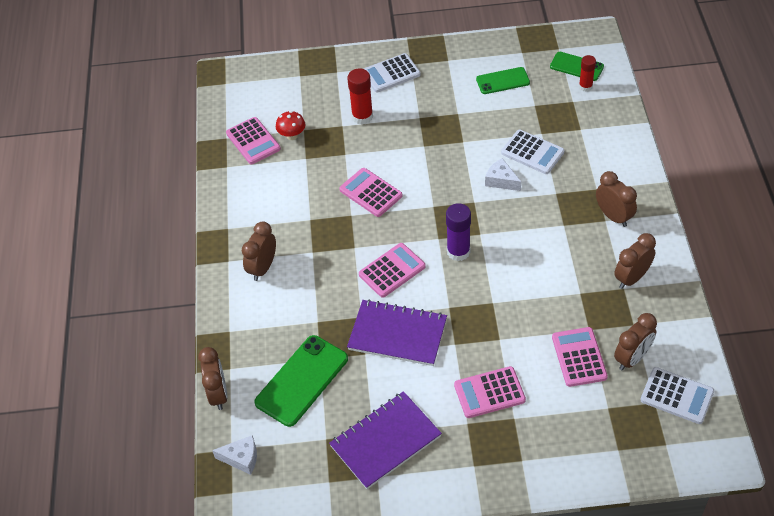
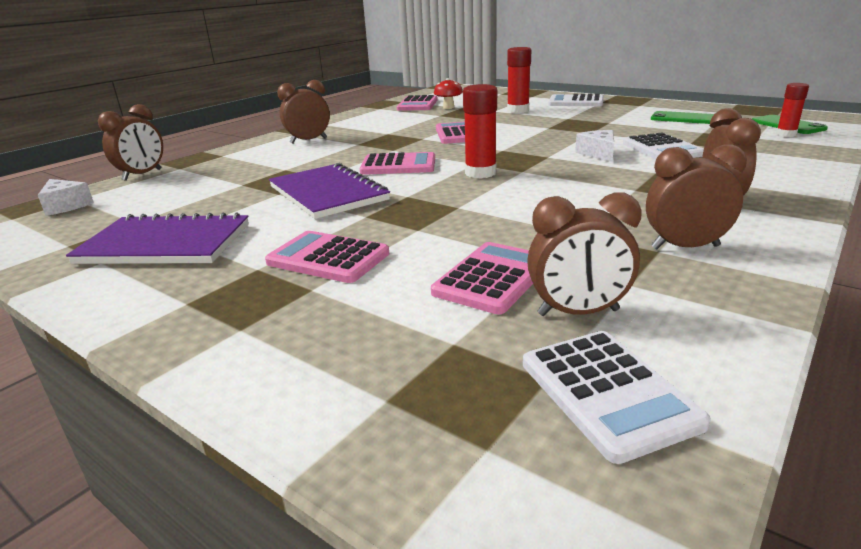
camera: 40 degrees right, 25 degrees down
green phone [254,335,348,427] -> none
purple glue stick [446,203,471,261] -> red glue stick [463,84,497,178]

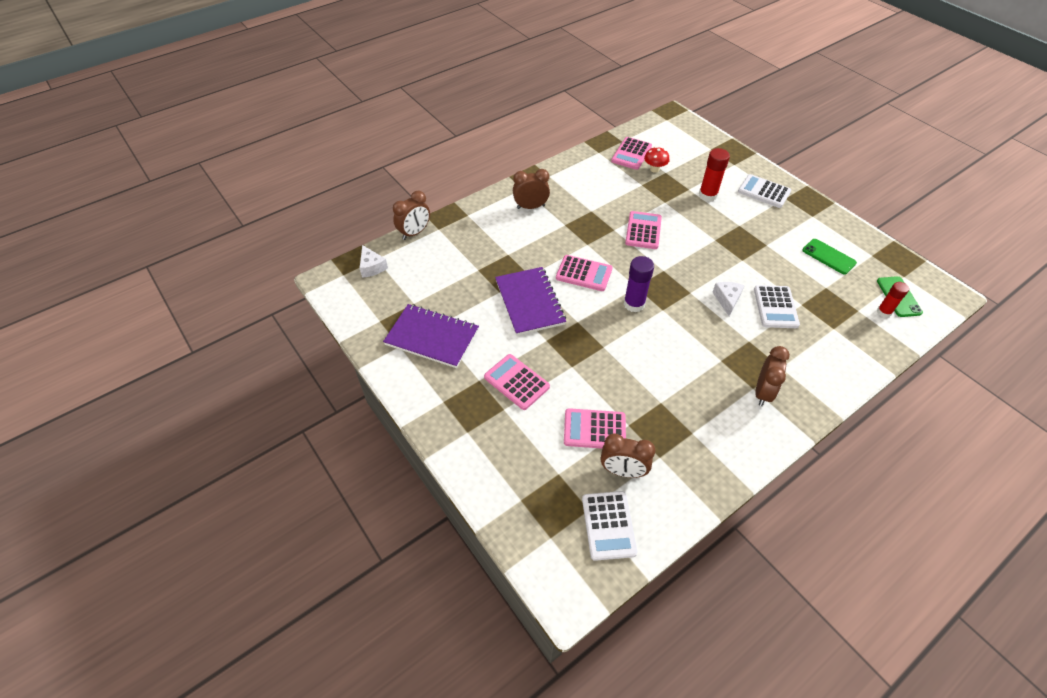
camera: 15 degrees right, 25 degrees up
pink calculator [431,242,533,314] -> pink calculator turned 135 degrees counterclockwise [564,408,626,449]
red glue stick [463,84,497,178] -> purple glue stick [624,256,654,312]
brown clock [646,144,747,250] -> none

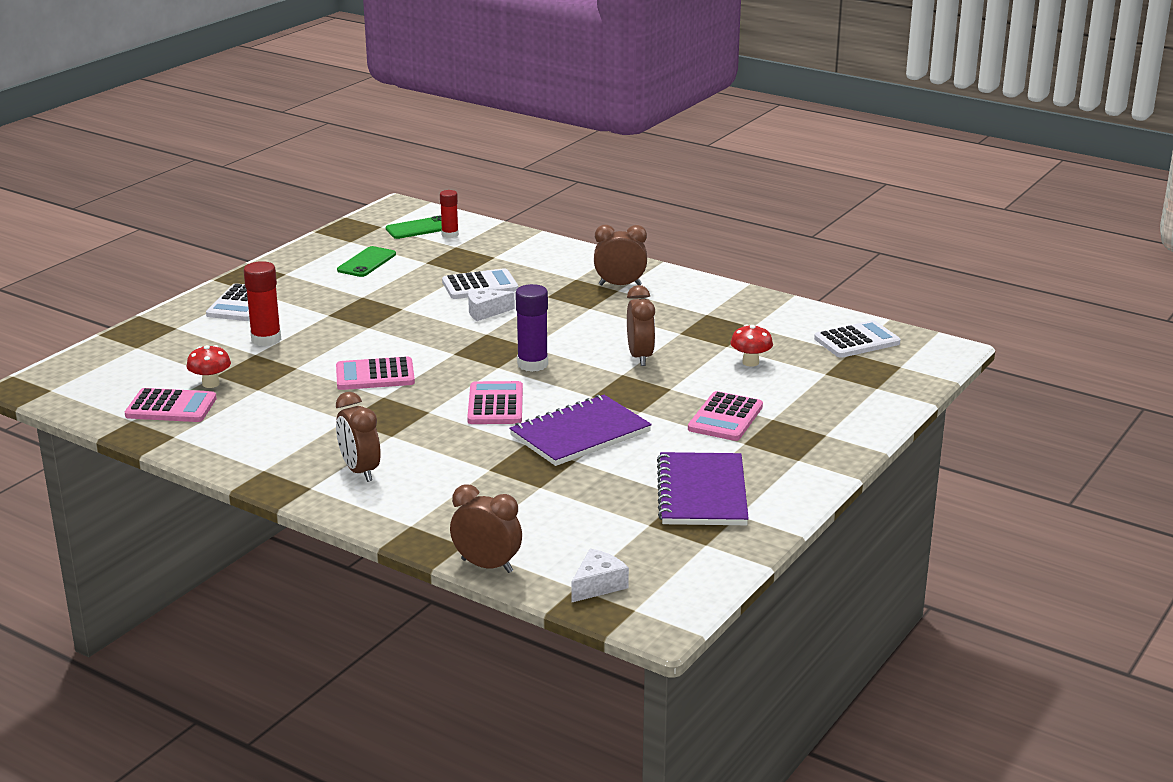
camera: 110 degrees left, 25 degrees down
pink calculator [564,408,626,449] -> red mushroom [730,325,773,367]
brown clock [601,434,655,478] -> brown clock moved to [627,285,655,366]

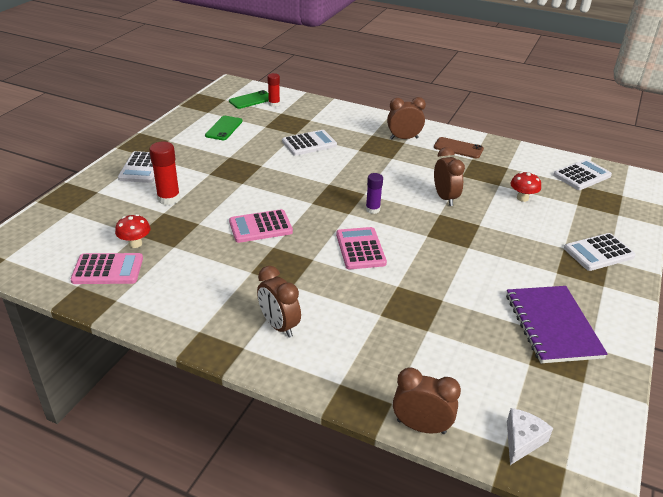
camera: 10 degrees left, 10 degrees up
white cheese [468,288,515,321] -> none
purple notebook [509,395,652,466] -> none
purple glue stick [515,284,548,372] -> purple glue stick [366,173,383,214], size x0.65
pink calculator [688,391,763,441] -> none
none -> brown phone [434,137,484,158]
none -> white calculator [564,233,636,271]

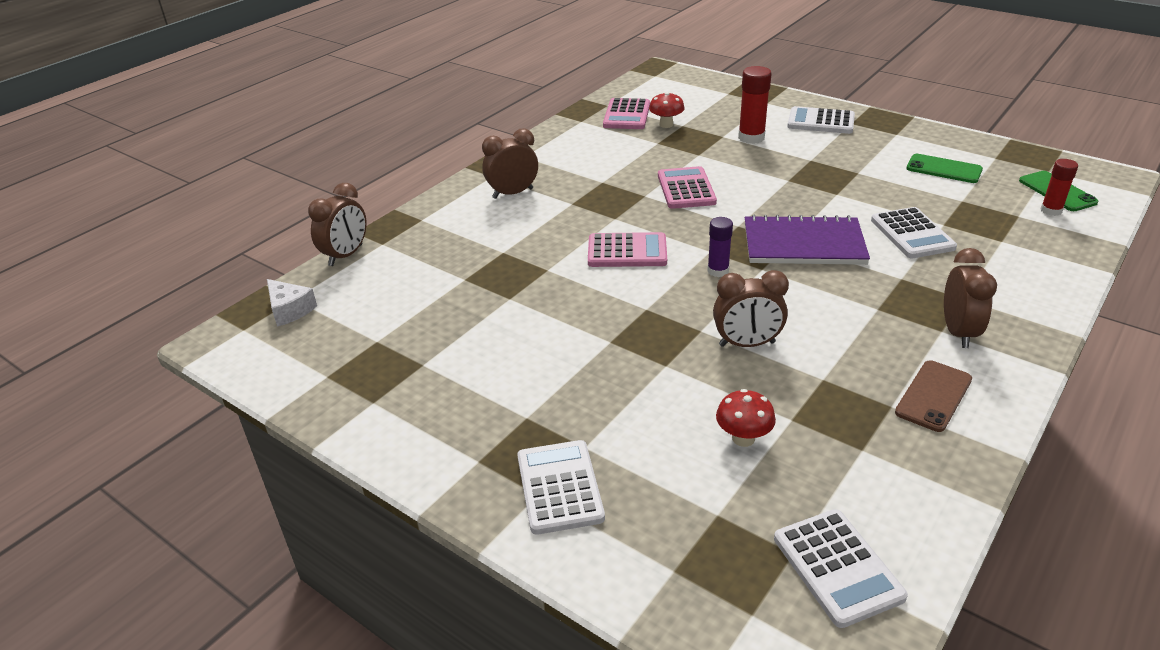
camera: 105 degrees right, 0 degrees up
purple notebook [506,286,608,363] -> purple notebook moved to [745,215,870,265]

